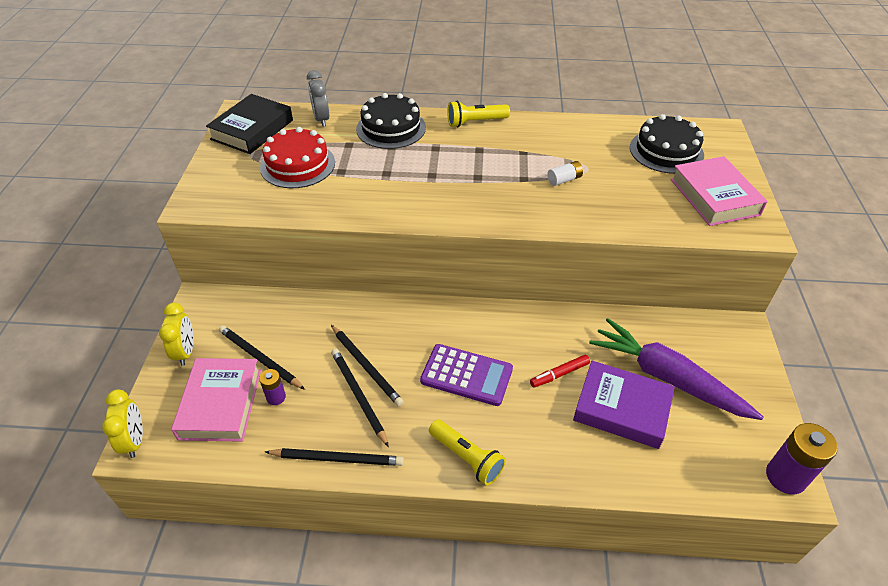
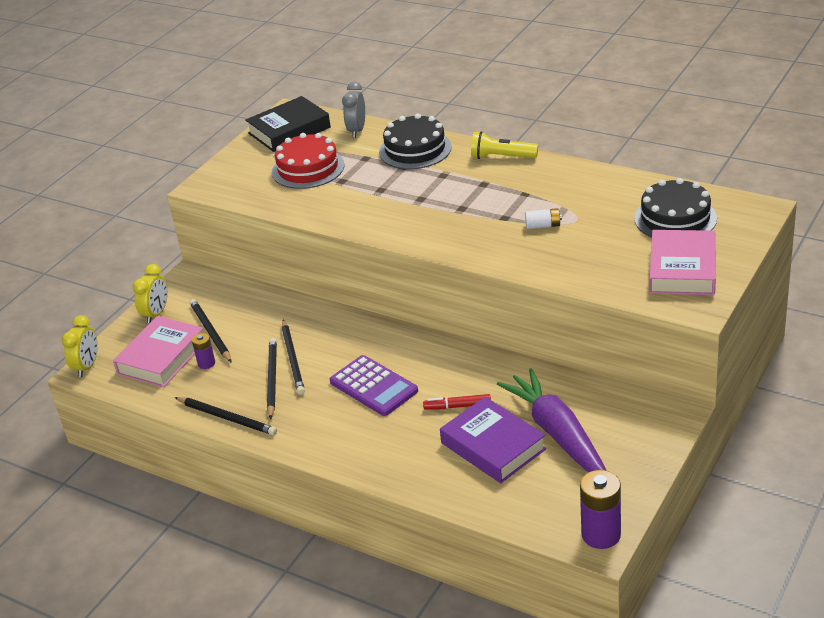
camera: 30 degrees right, 10 degrees down
yellow flashlight [429,419,506,486] -> none

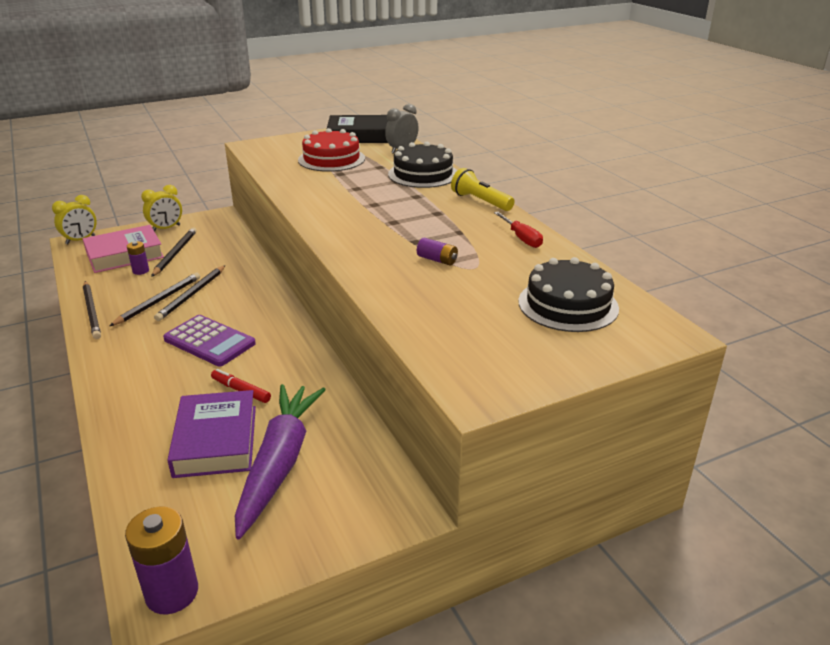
camera: 30 degrees right, 5 degrees down
purple calculator [330,355,418,416] -> purple calculator turned 45 degrees counterclockwise [163,315,256,366]
white battery [525,208,562,229] -> purple battery [417,237,458,266]
pink book [649,230,716,295] -> none
none -> red screwdriver [494,212,543,248]

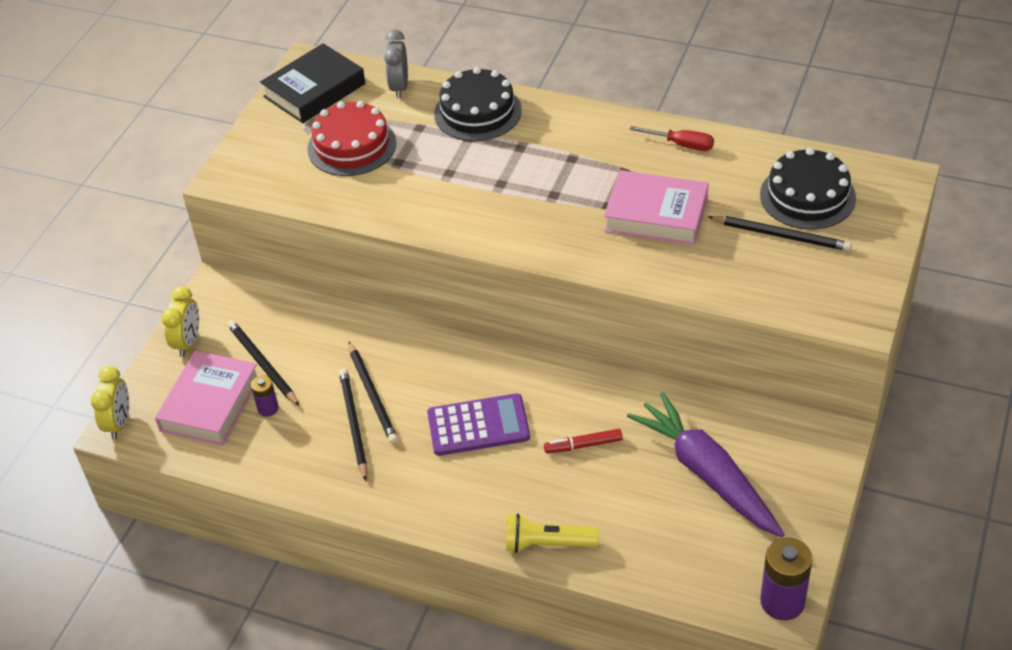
camera: 40 degrees left, 15 degrees up
black pencil [83,281,101,339] -> black pencil moved to [708,216,852,251]
purple book [167,390,256,478] -> none
purple battery [417,237,458,266] -> pink book [604,170,709,245]
yellow flashlight [451,168,515,211] -> yellow flashlight moved to [506,514,599,553]

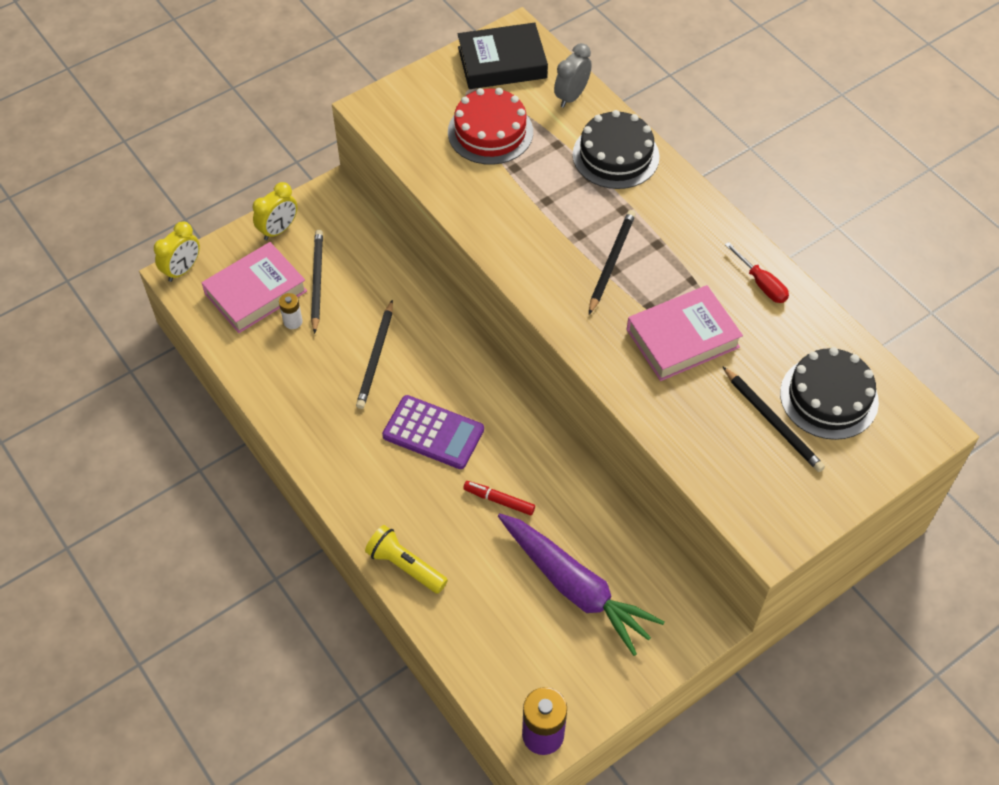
camera: 30 degrees right, 10 degrees up
purple battery [251,375,279,417] -> white battery [279,293,303,329]
black pencil [339,369,368,481] -> black pencil moved to [589,210,636,314]
pink book [604,170,709,245] -> pink book turned 75 degrees counterclockwise [627,285,743,381]
purple carrot [627,392,785,537] -> purple carrot turned 135 degrees clockwise [498,514,664,656]

